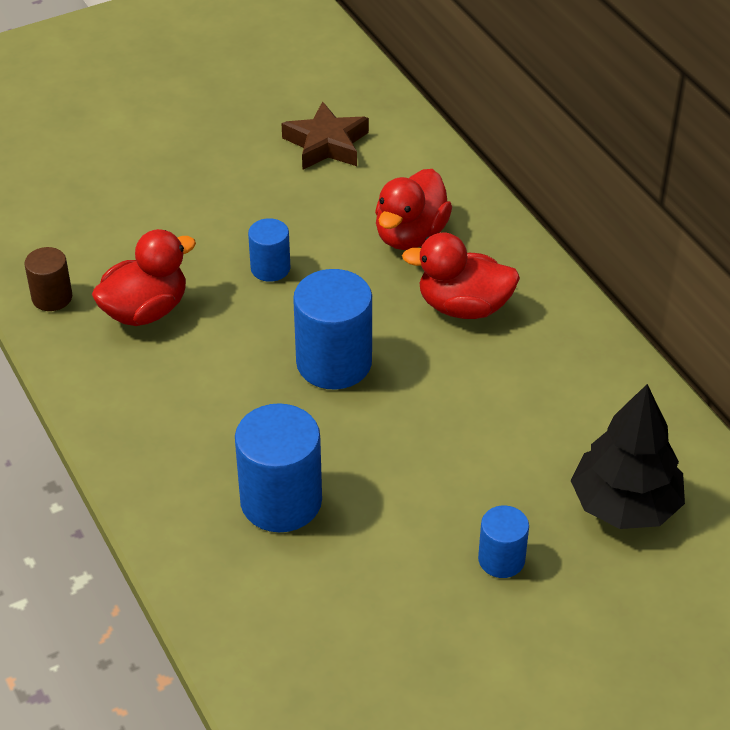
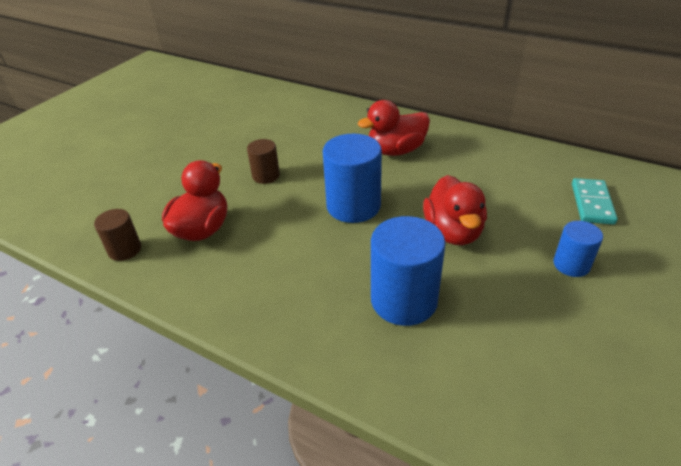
camera: 30 degrees left, 5 degrees down
blue cylinder [248,218,290,282] -> brown cylinder [247,139,280,184]
brown star [282,101,369,170] -> none
red duck [375,169,452,250] -> red duck moved to [423,175,487,245]
black tree [571,384,685,529] -> turquoise domino [572,178,618,225]

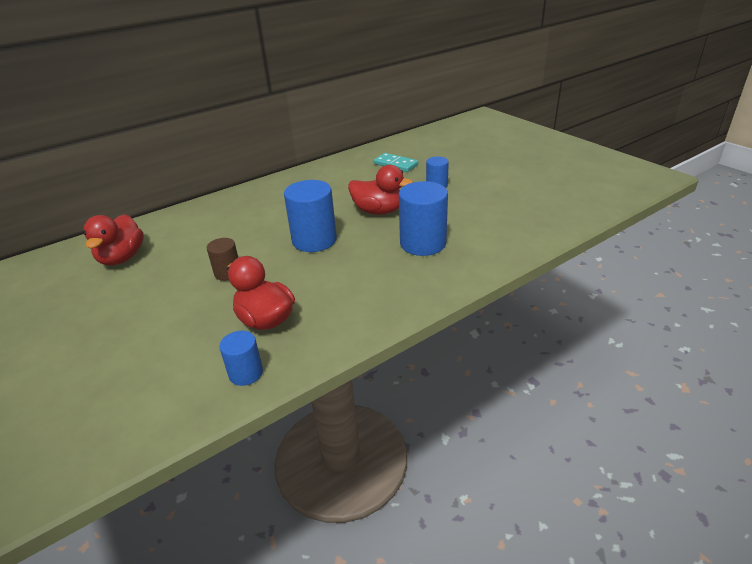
camera: 65 degrees left, 5 degrees down
brown cylinder [94,209,141,261] -> blue cylinder [219,331,263,386]
red duck [358,100,430,156] -> red duck moved to [83,214,144,265]

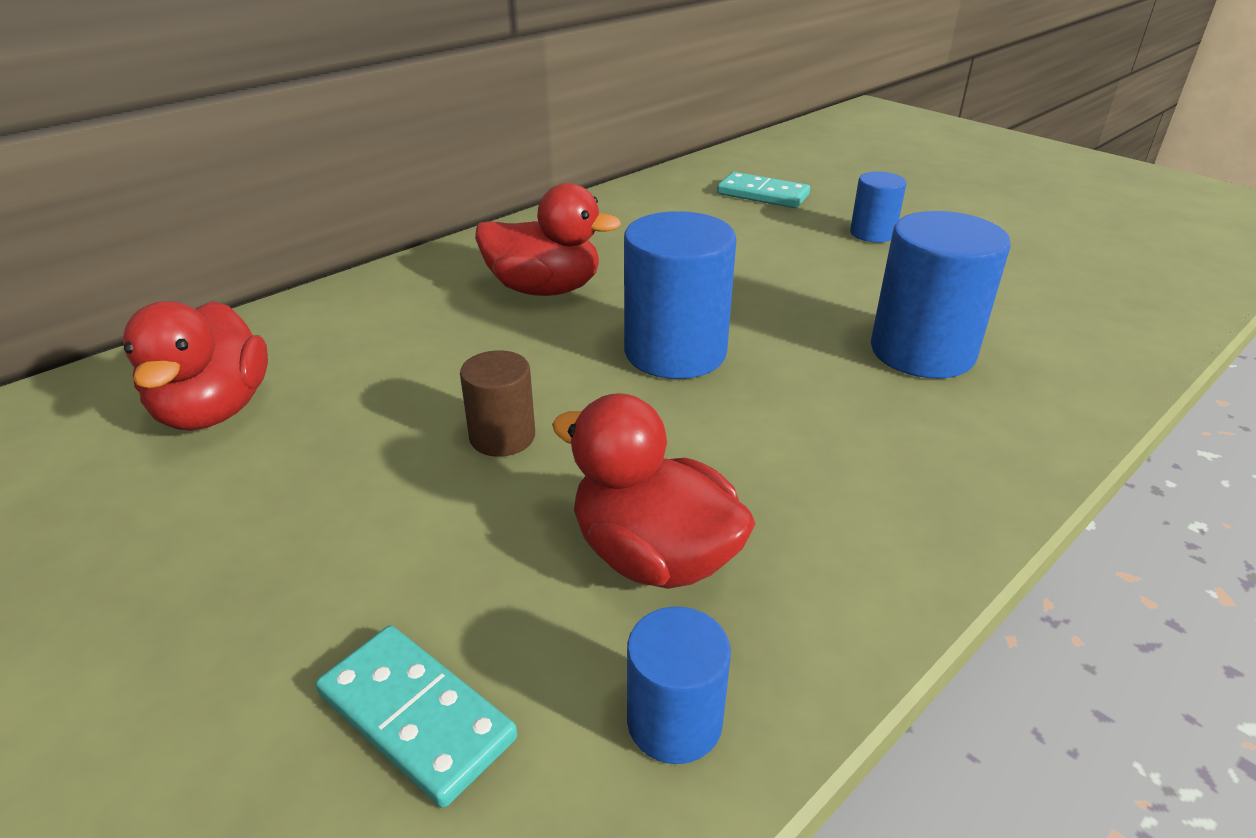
camera: 10 degrees left, 0 degrees up
red duck [348,165,413,215] -> red duck moved to [475,183,621,296]
none -> turquoise domino [316,625,517,808]

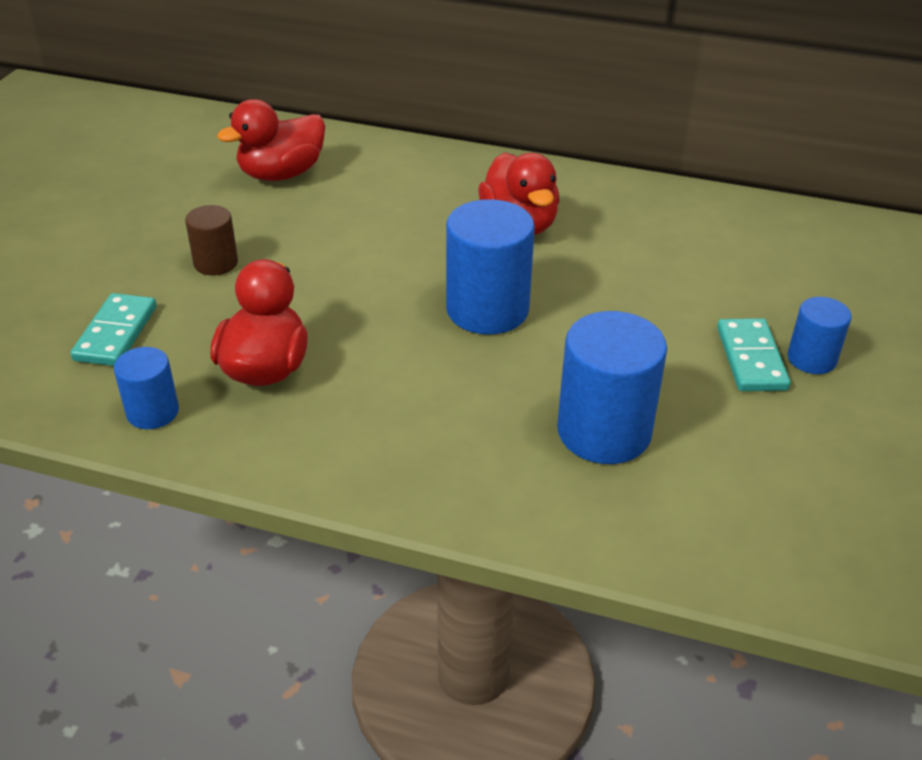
camera: 60 degrees right, 5 degrees up
brown cylinder [460,350,535,457] -> brown cylinder moved to [185,205,238,276]
turquoise domino [717,172,810,208] -> turquoise domino moved to [717,318,791,391]

